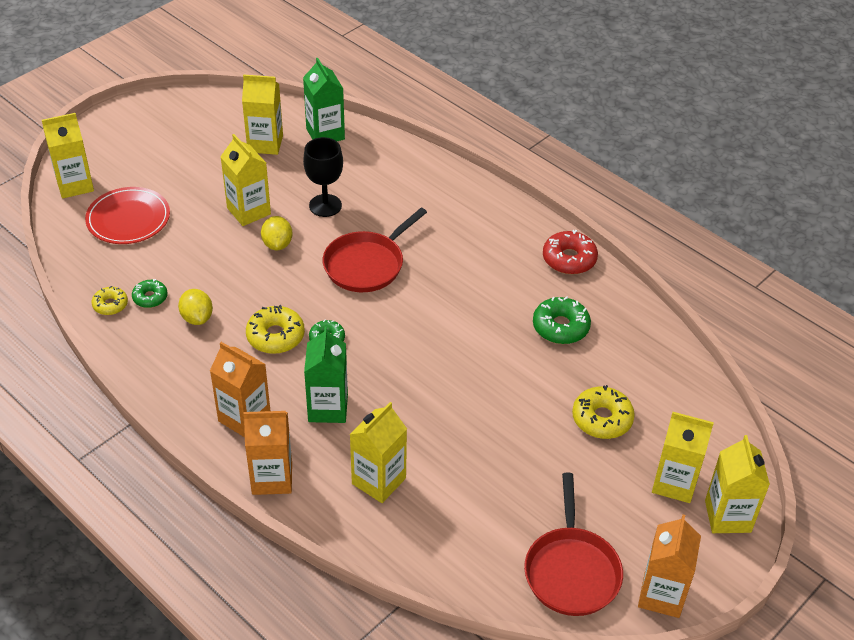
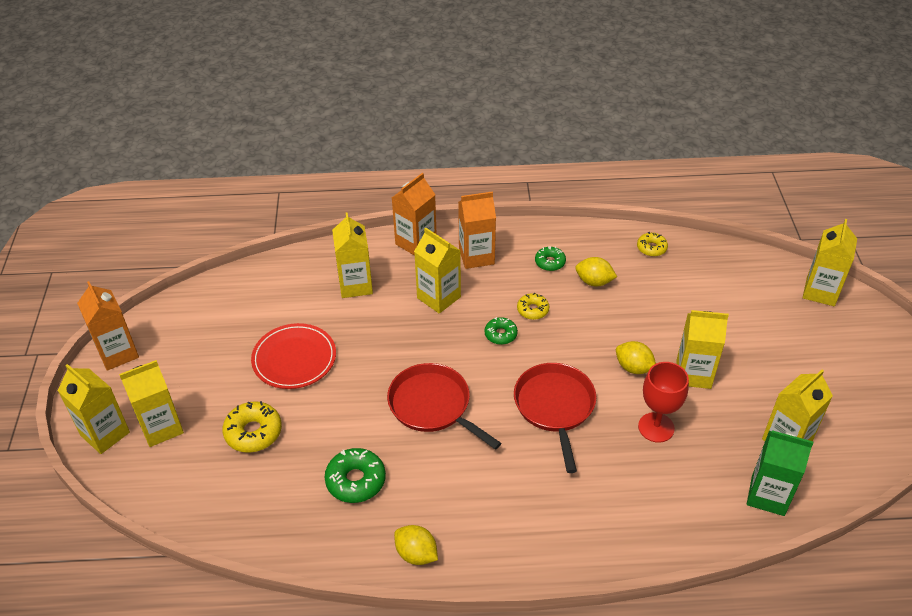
camera: 135 degrees right, 0 degrees up
red plate [85,187,170,244] -> red plate moved to [251,323,336,389]
green donut [132,279,168,308] -> green donut moved to [535,246,566,271]
yellow donut [246,305,305,354] -> yellow donut [517,293,549,320], size x0.62
black goblet [303,137,343,217] -> red goblet [638,362,689,443]
green carton [304,326,348,423] -> yellow carton [414,227,461,314]
red pan [524,472,623,616] -> red pan moved to [387,363,501,450]
red donut [543,230,598,274] -> yellow lemon [394,525,438,565]

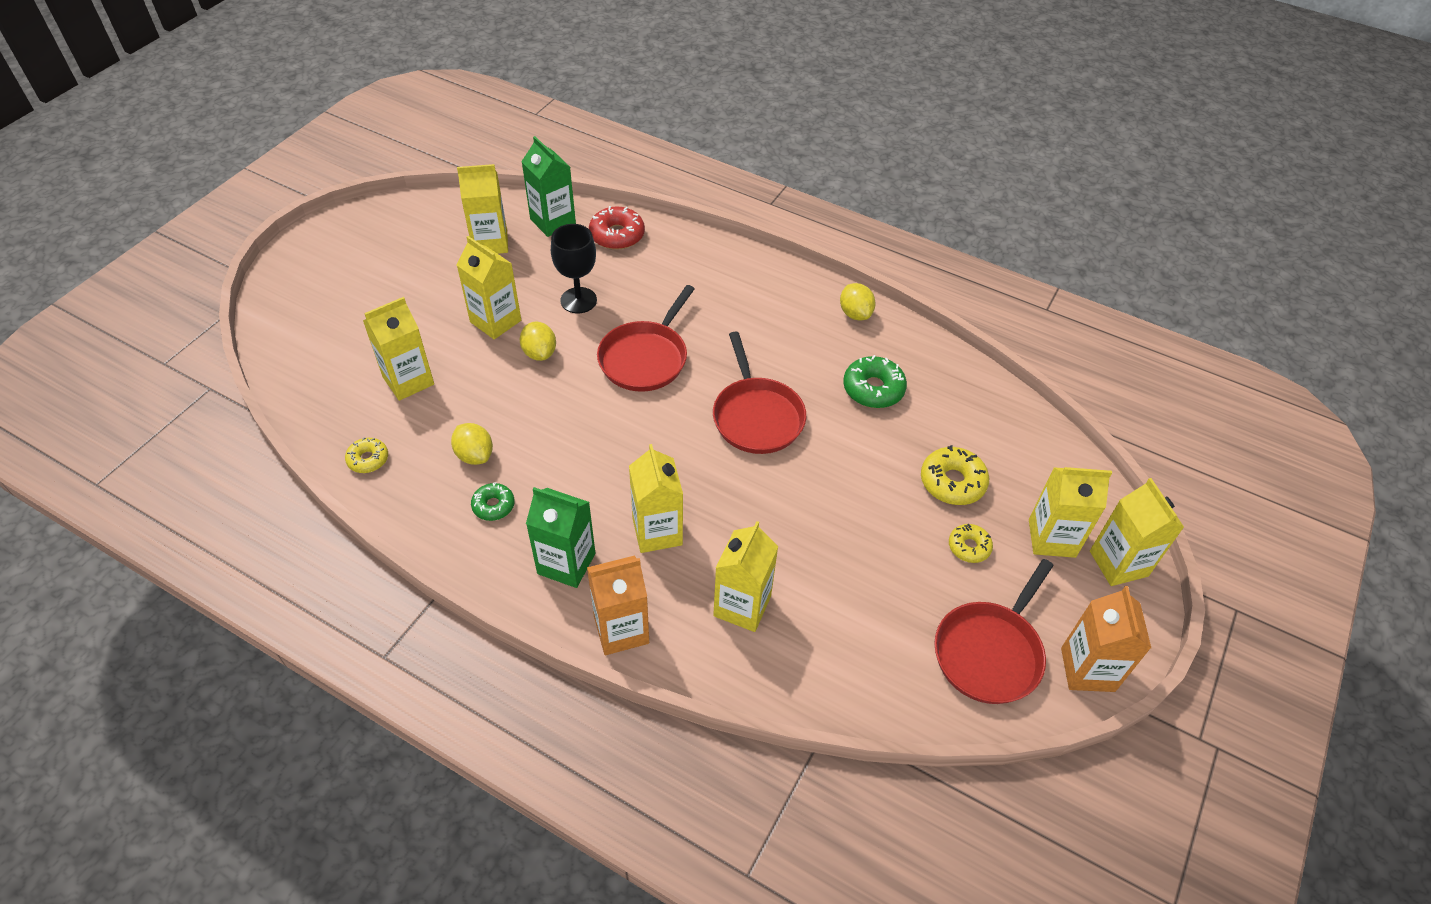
camera: 150 degrees left, 5 degrees up
red plate [251,323,336,389] -> none
orange carton [458,191,496,269] -> green carton [526,487,595,588]
green donut [485,317,518,345] -> none
yellow donut [517,293,549,320] -> yellow donut moved to [949,523,993,563]
red goblet [638,362,689,443] -> black goblet [551,224,597,313]
yellow carton [803,219,857,306] -> yellow carton moved to [363,297,434,401]
none -> red donut [589,206,645,250]
none -> red pan [934,559,1054,704]

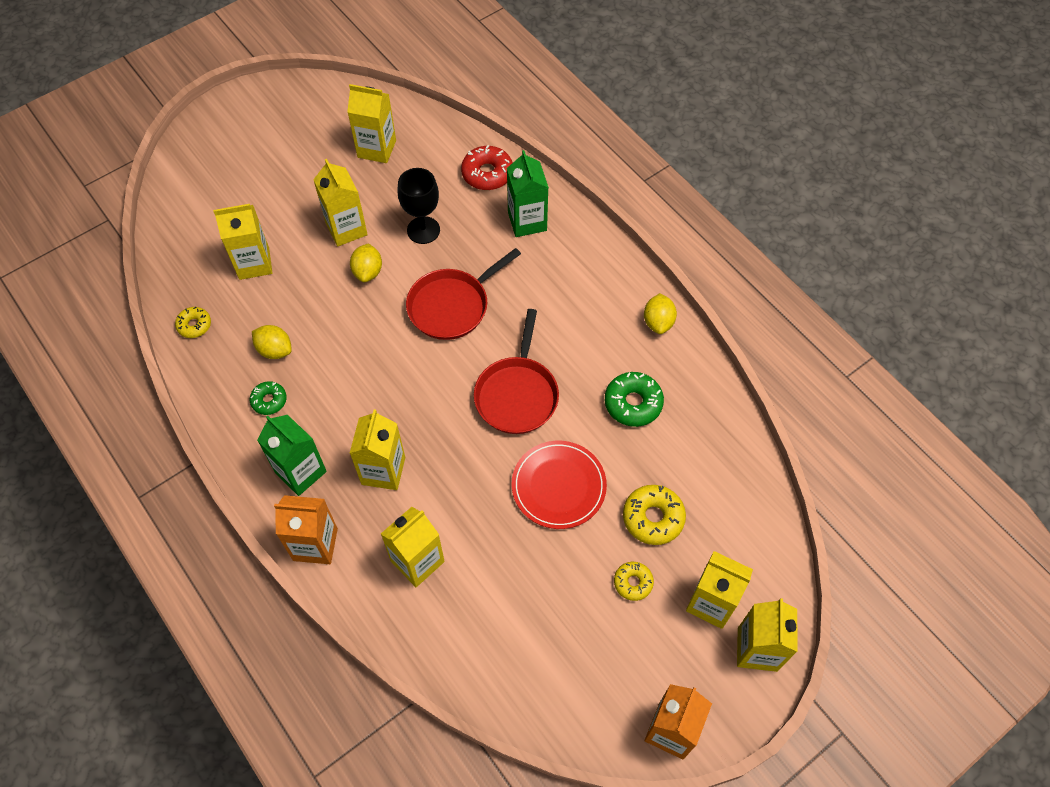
camera: 25 degrees right, 10 degrees up
yellow lemon [451,423,493,465] -> yellow lemon turned 45 degrees counterclockwise [252,325,292,359]
green carton [521,136,576,237] -> green carton moved to [507,150,549,237]
red pan [934,559,1054,704] -> none
none -> red plate [512,441,607,529]

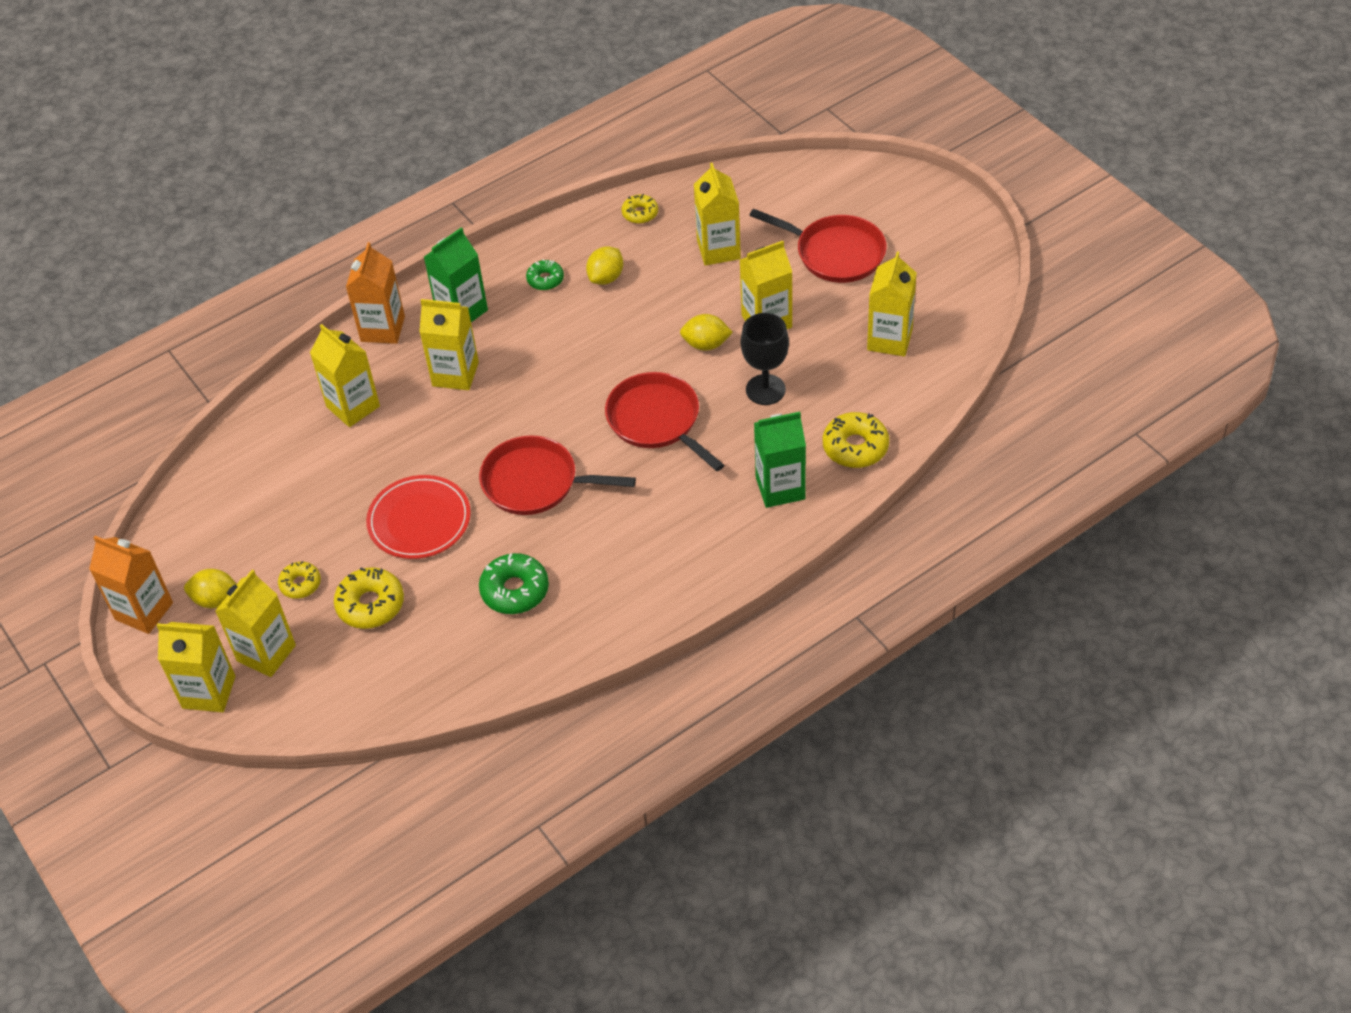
camera: 95 degrees right, 10 degrees down
red donut [461,145,513,190] -> yellow donut [823,412,889,468]
yellow lemon [644,293,677,334] -> yellow lemon moved to [184,569,237,608]
none -> red pan [749,209,887,283]

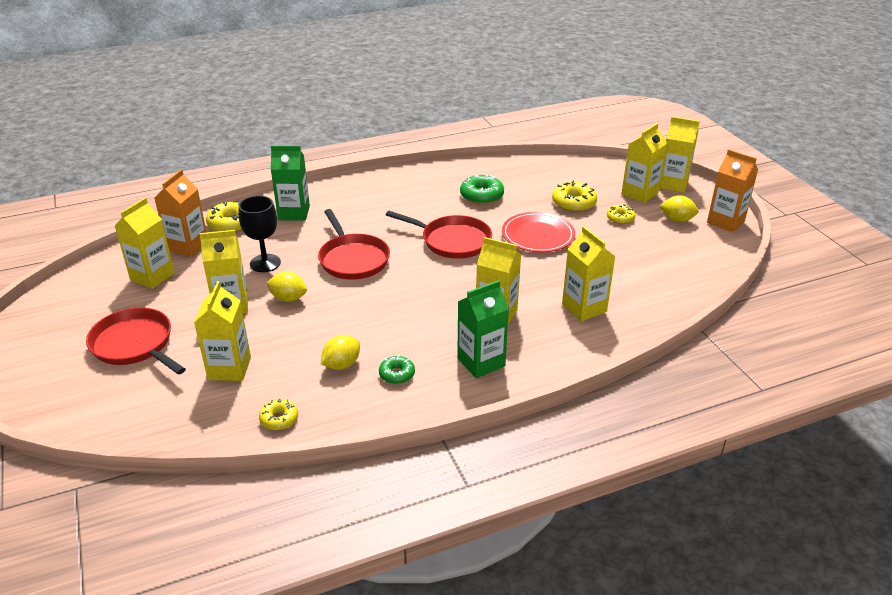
camera: 170 degrees left, 15 degrees down
orange carton [346,242,405,344] -> orange carton moved to [155,169,207,257]

